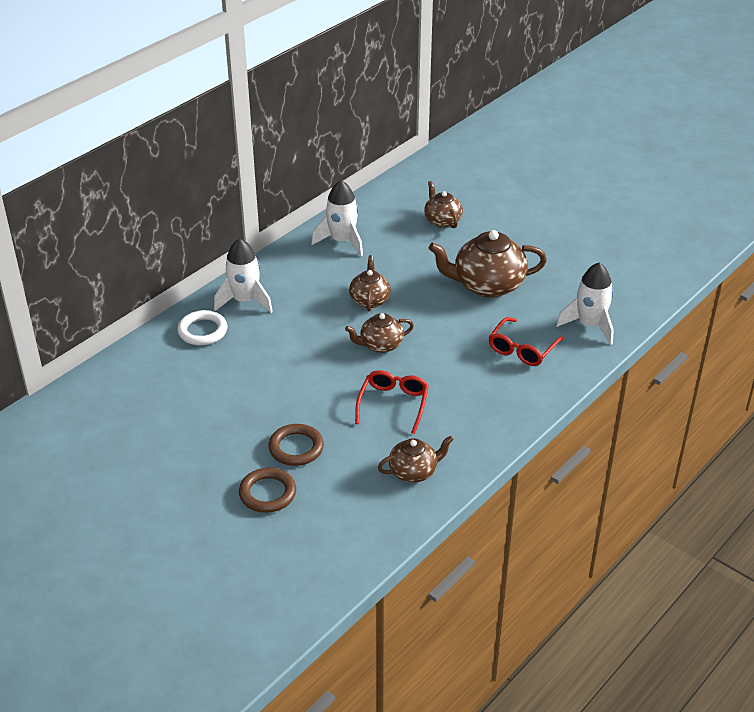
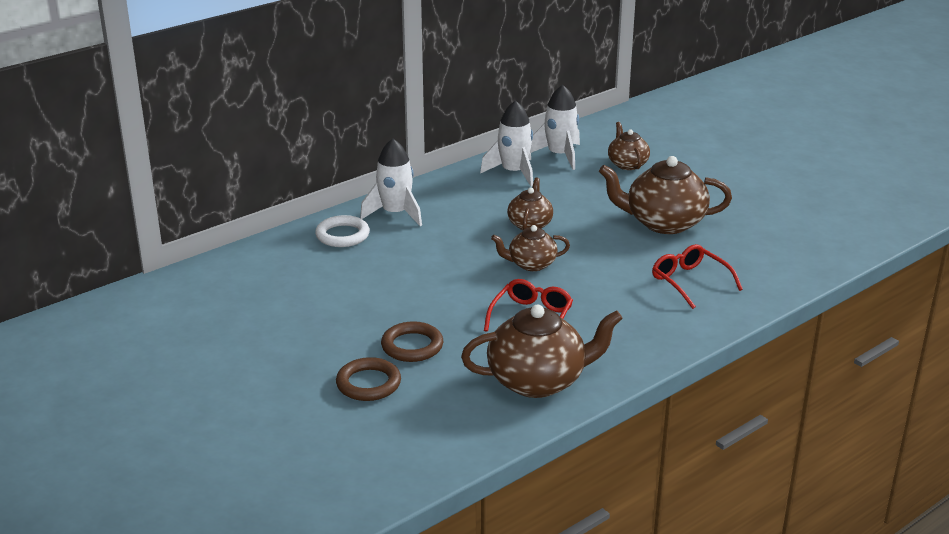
camera: 10 degrees right, 10 degrees down
brown teapot [378,436,454,483] -> brown teapot [461,305,623,398], size x1.75
red glasses [489,317,564,366] -> red glasses turned 105 degrees clockwise [652,244,743,309]
white rocket [556,263,614,345] -> white rocket moved to [531,85,580,170]

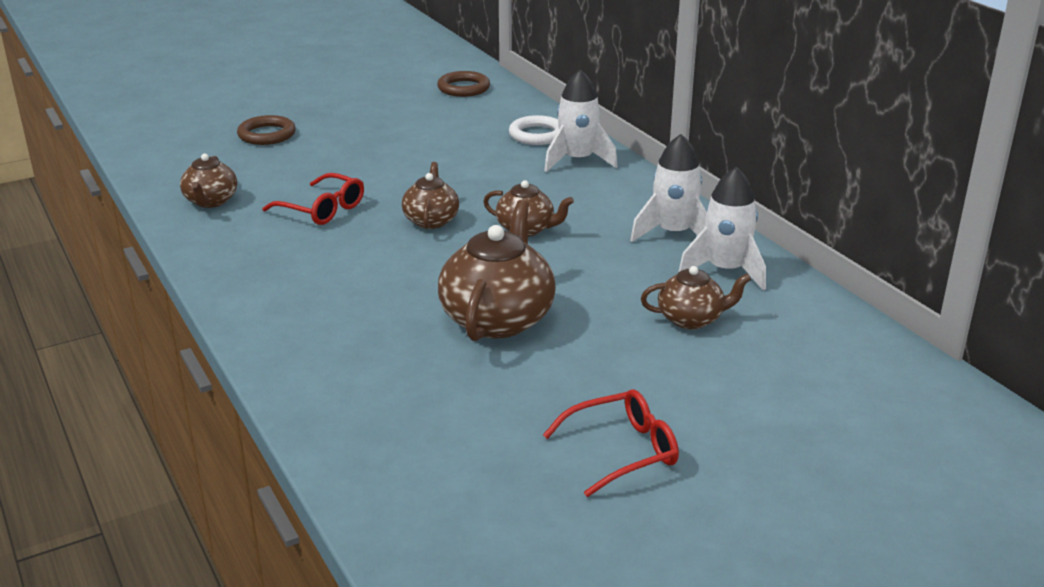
camera: 100 degrees right, 0 degrees up
brown ring [381,321,443,362] -> brown ring moved to [437,71,490,97]
brown teapot [461,305,623,398] -> brown teapot [180,154,237,208], size x0.57
red glasses [652,244,743,309] -> red glasses moved to [543,389,679,497]

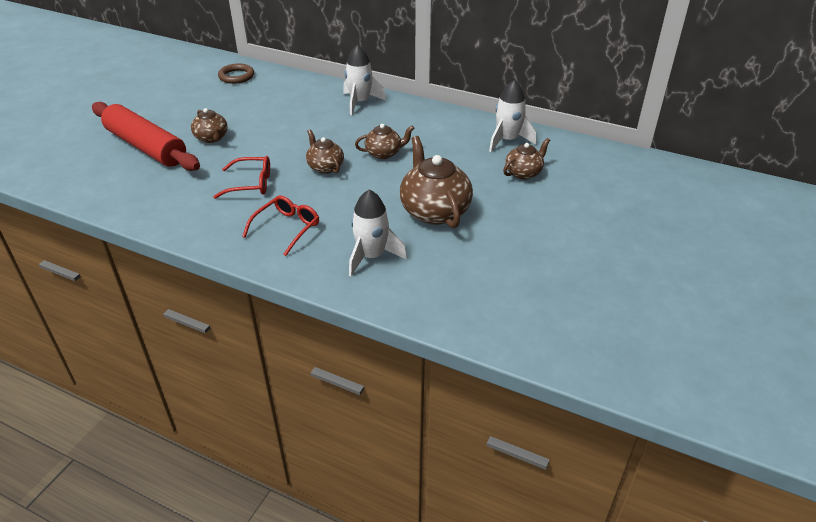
camera: 35 degrees left, 10 degrees up
brown teapot [180,154,237,208] -> brown teapot moved to [191,108,228,143]
brown ring [237,115,296,145] -> red rolling pin [92,102,200,171]
white ring [509,115,559,145] -> none
red glasses [543,389,679,497] -> red glasses moved to [242,195,319,256]
white rocket [630,134,707,242] -> white rocket moved to [349,190,407,276]

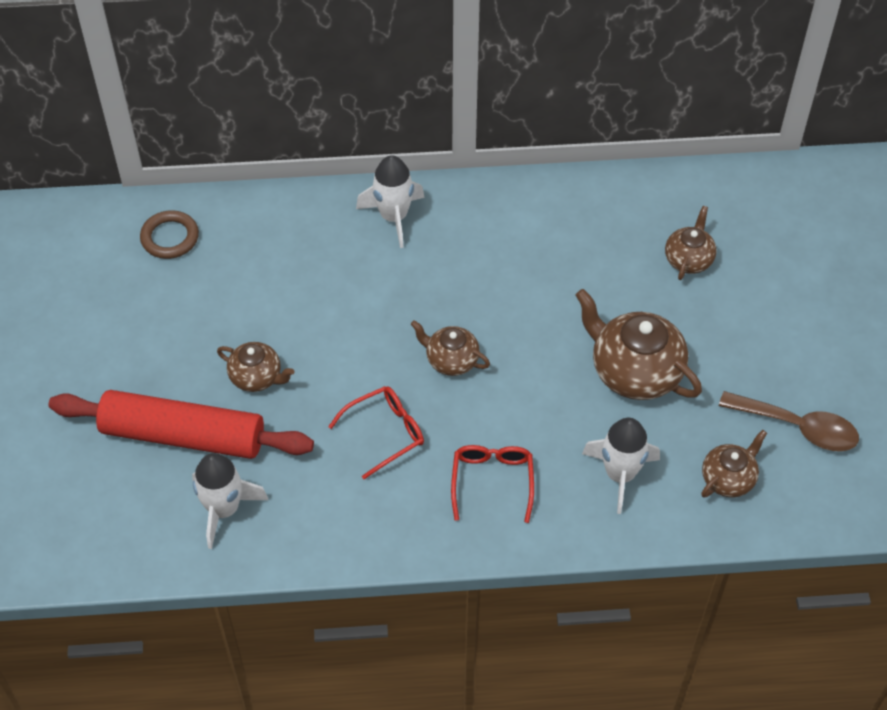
camera: 30 degrees left, 15 degrees up
brown teapot [355,124,415,159] -> brown teapot moved to [701,430,767,498]
white rocket [489,80,536,152] -> white rocket moved to [192,453,268,549]
none -> brown spoon [719,391,859,451]

